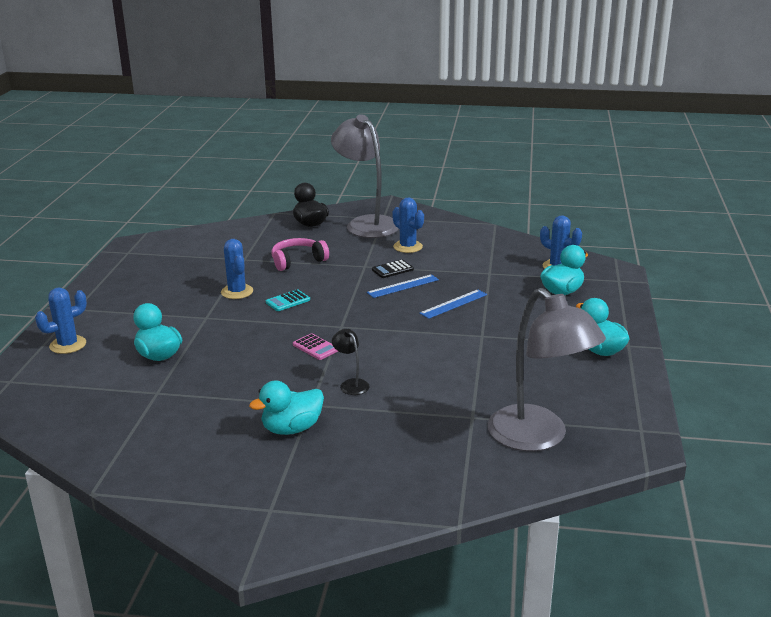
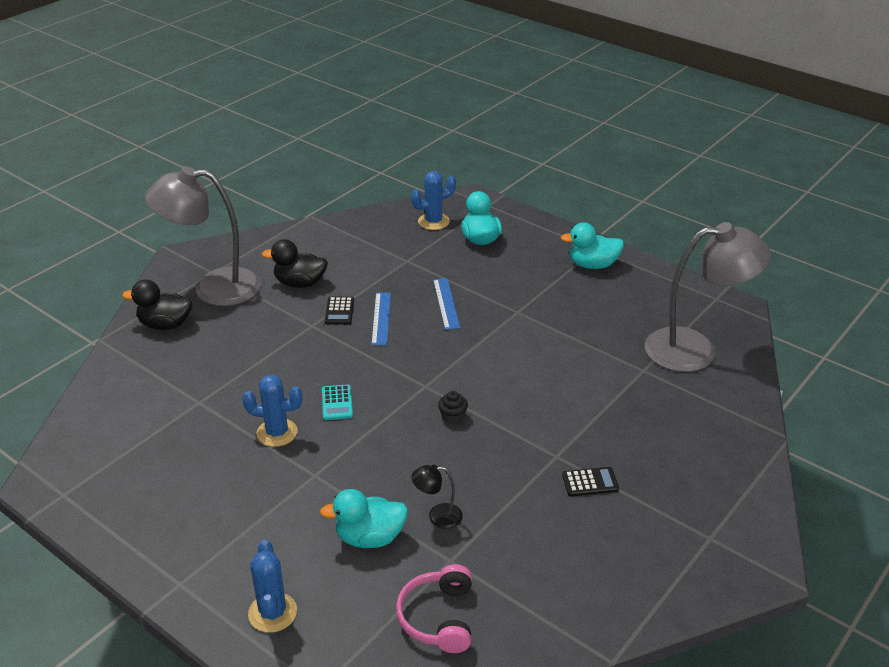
camera: 60 degrees left, 10 degrees up
turquoise duck [249,381,324,435] -> black calculator [562,467,619,496]
pink headphones [272,238,329,271] -> pink headphones moved to [396,564,472,653]
pink calculator [293,333,338,360] -> black cupcake [438,391,468,424]
black lamp [332,329,370,395] -> black lamp moved to [411,465,463,529]
blue cactus [392,197,424,253] -> black duck [262,239,328,288]

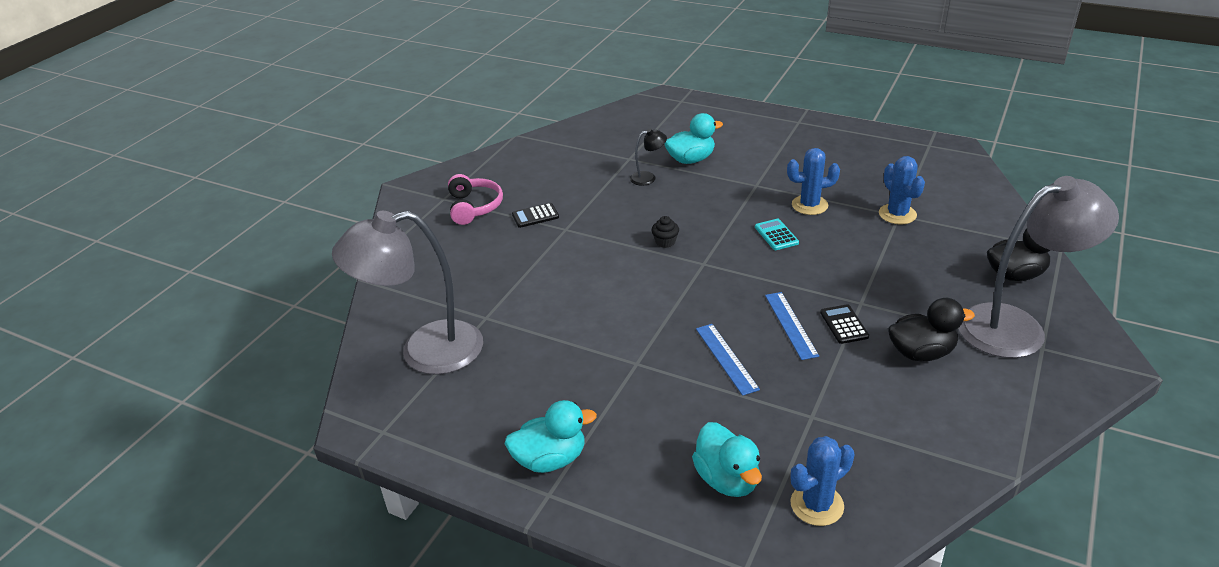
camera: 170 degrees right, 0 degrees up
blue cactus [248,540,297,633] -> blue cactus moved to [879,156,925,224]
pink headphones [396,564,472,653] -> pink headphones moved to [448,174,503,225]

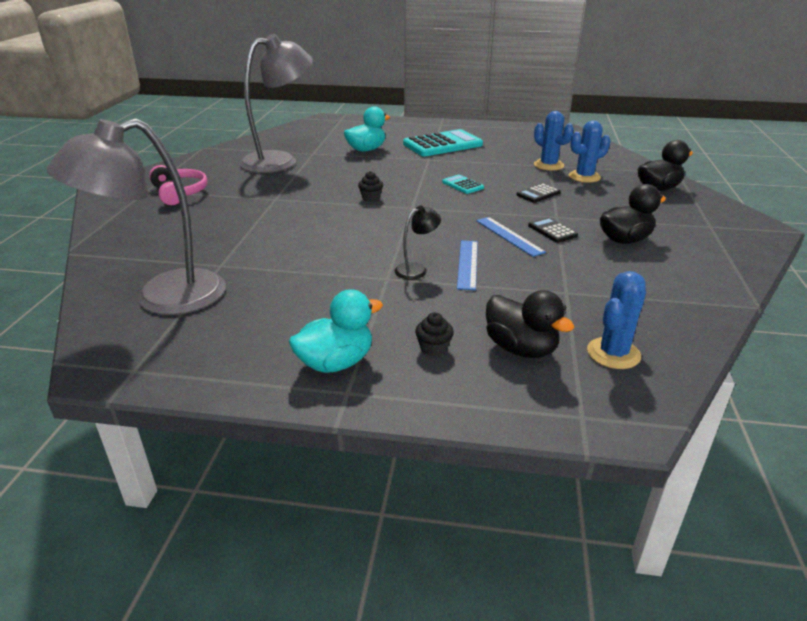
camera: 20 degrees left, 5 degrees down
black calculator [512,203,559,228] -> black calculator moved to [517,183,561,203]
black lamp [630,129,667,186] -> black lamp moved to [395,206,441,280]
turquoise duck [692,422,762,497] -> black duck [486,290,575,358]
blue ruler [696,324,760,396] -> blue ruler turned 45 degrees clockwise [457,240,478,290]
blue cactus [787,148,840,215] -> blue cactus moved to [569,121,610,183]
grey lamp [959,176,1119,358] -> grey lamp moved to [239,34,313,173]
none -> turquoise calculator [403,129,483,156]
none -> black cupcake [415,312,454,357]

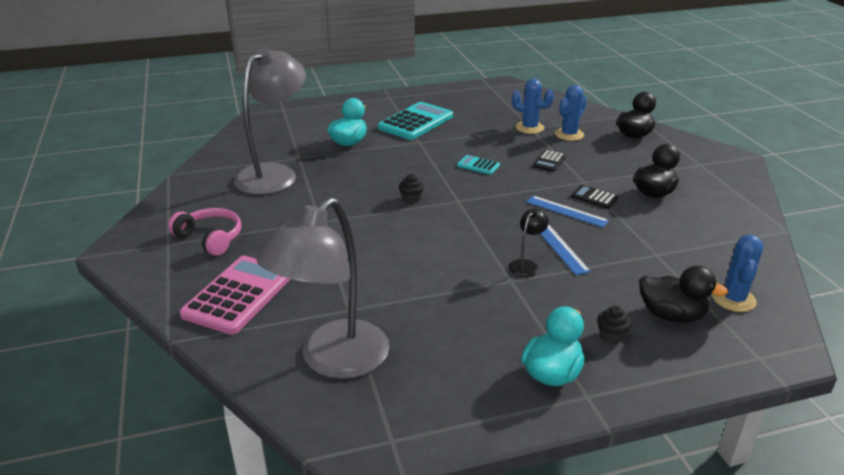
camera: 25 degrees left, 0 degrees up
none -> pink calculator [179,256,291,335]

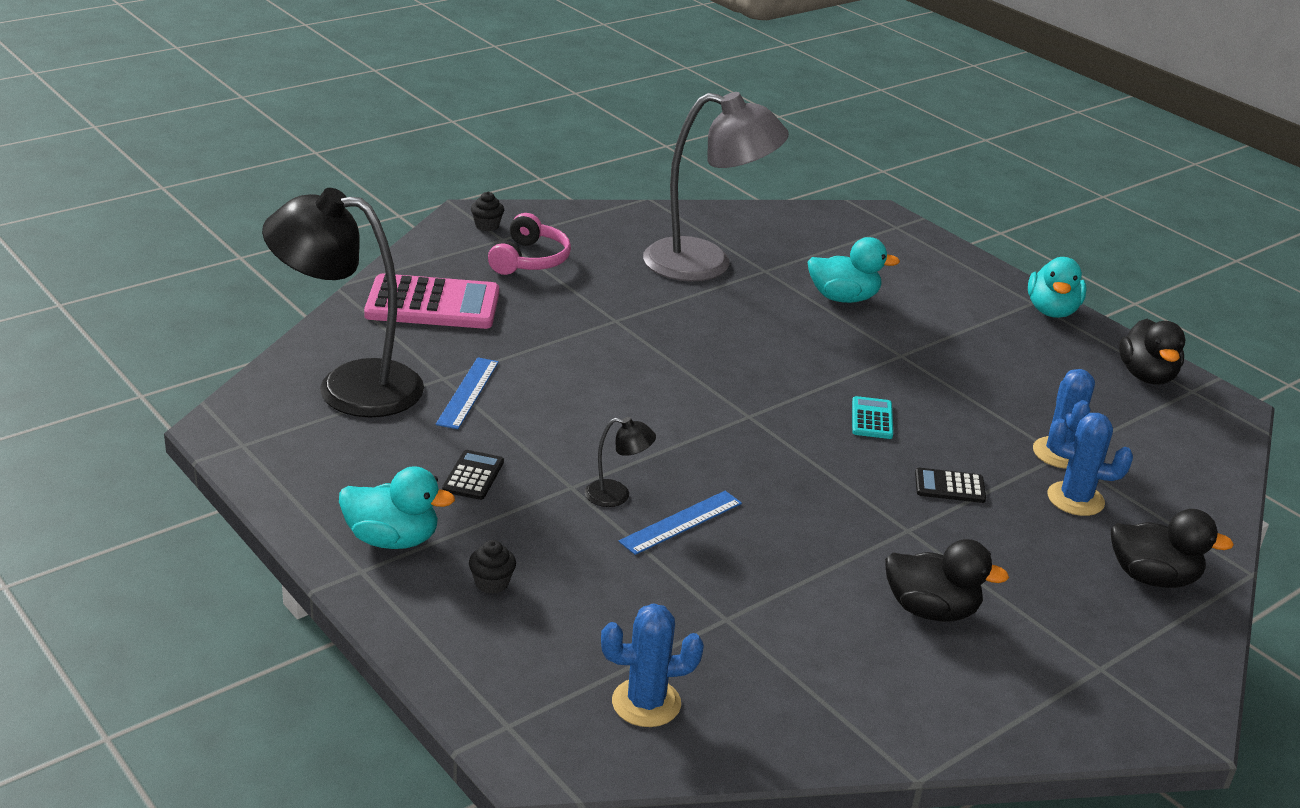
camera: 65 degrees right, 0 degrees up
grey lamp [257,197,389,379] -> black lamp [262,188,424,418]
turquoise calculator [378,102,453,140] -> none
black cupcake [399,174,424,203] -> black cupcake moved to [471,192,504,231]
blue ruler [526,196,609,227] -> blue ruler moved to [436,357,499,429]
black calculator [571,185,618,209] -> black calculator moved to [442,450,504,500]
black duck [639,265,728,323] -> black duck moved to [1119,319,1185,385]
none -> turquoise duck [1028,257,1087,318]

